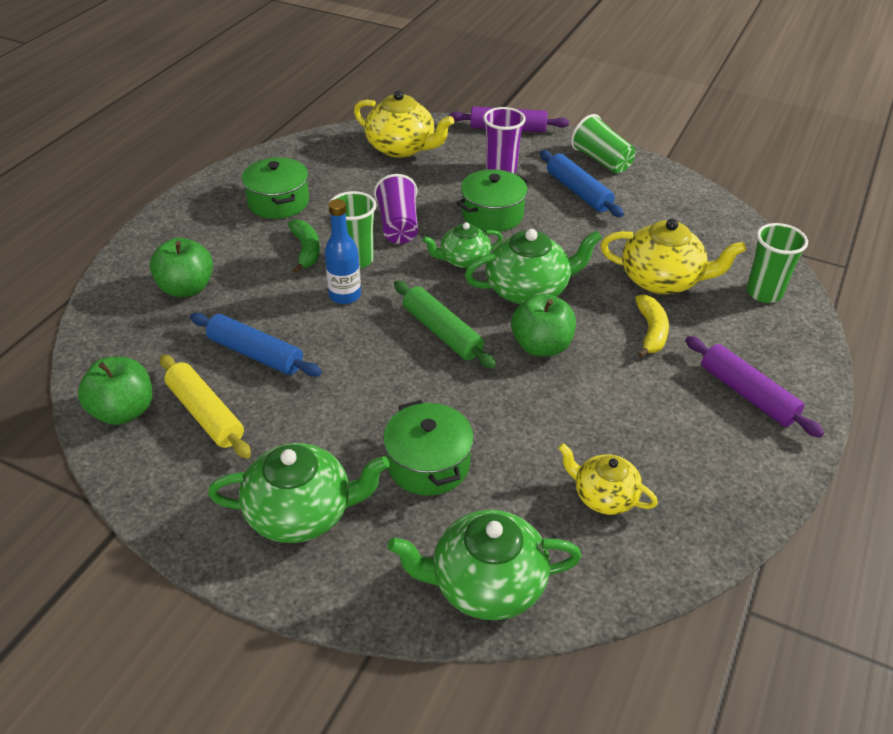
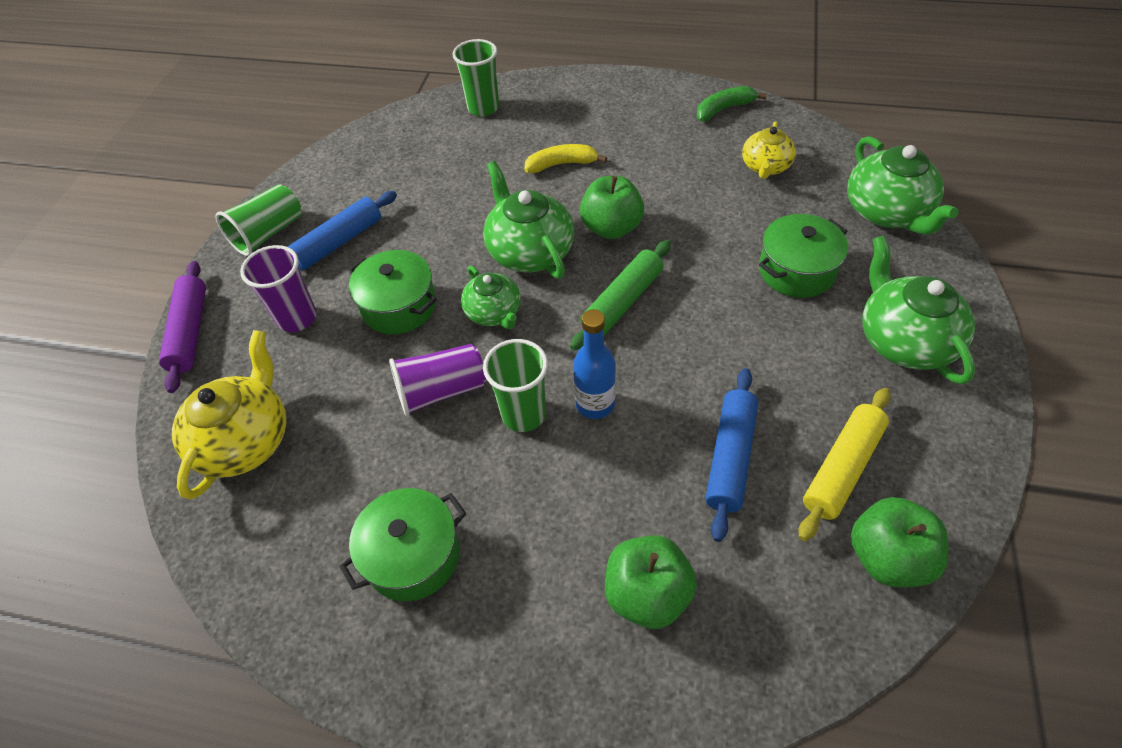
camera: 100 degrees left, 10 degrees up
green banana [288,219,320,273] -> green banana moved to [697,86,767,121]
yellow teapot [601,219,746,294] -> none
purple rolling pin [686,336,824,438] -> none

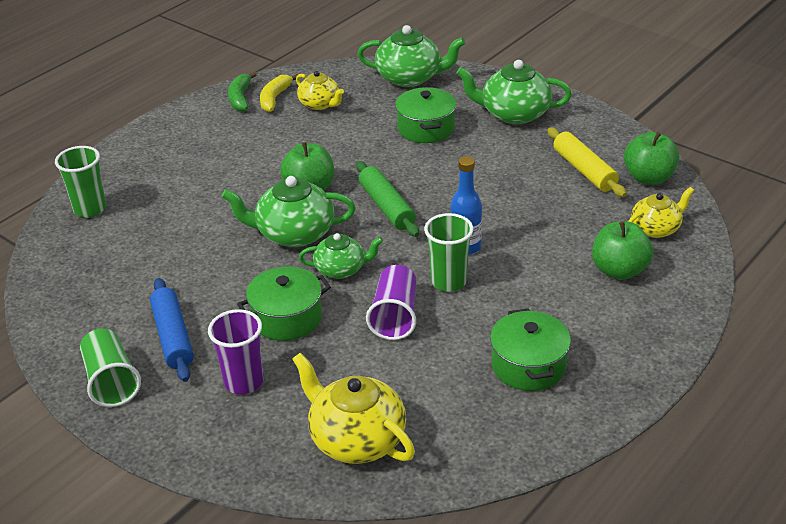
camera: 65 degrees left, 15 degrees down
purple rolling pin [159,261,206,393] -> none
yellow banana [524,144,607,173] -> yellow banana moved to [260,74,298,112]
blue rolling pin [706,368,758,542] -> none
none -> yellow teapot [628,187,694,238]

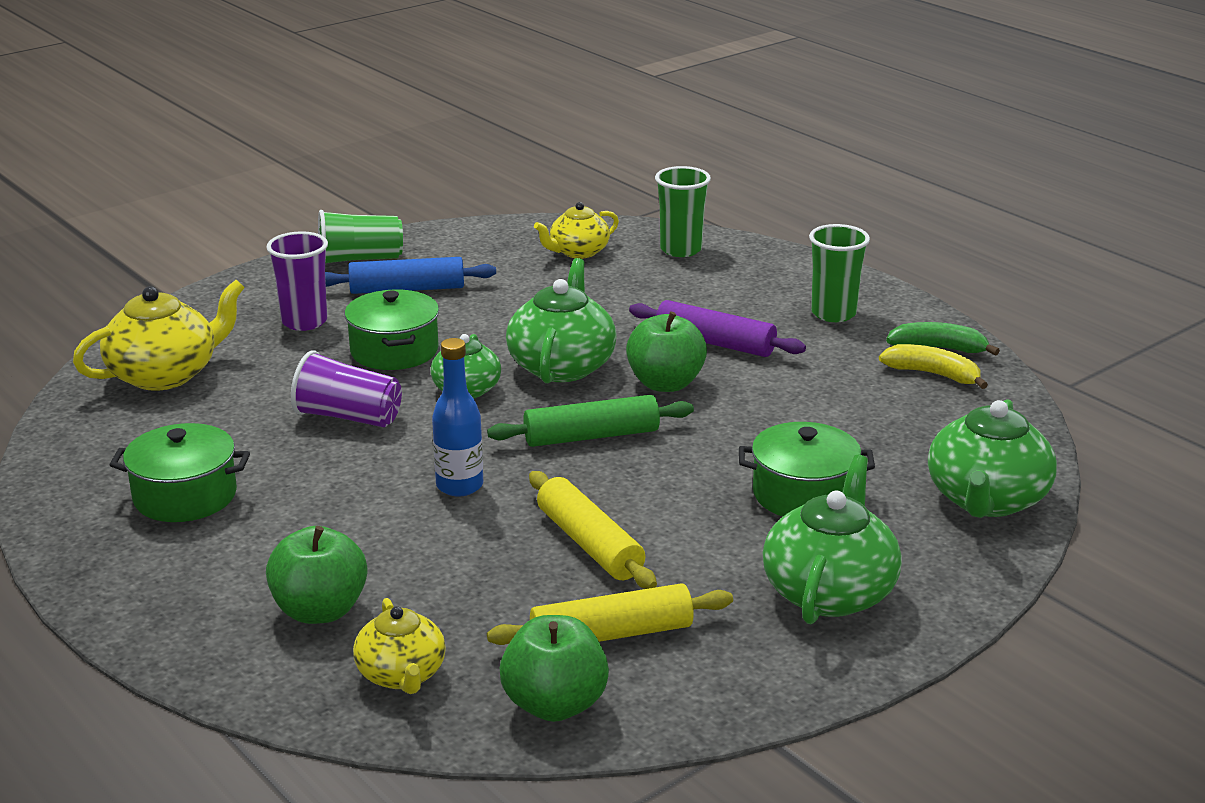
camera: 100 degrees right, 10 degrees down
yellow teapot [296,71,344,110] -> yellow teapot moved to [534,202,619,259]
green cup [424,213,473,292] -> green cup moved to [809,224,870,322]
none -> yellow rolling pin [529,471,657,589]
none -> purple rolling pin [629,300,806,357]

